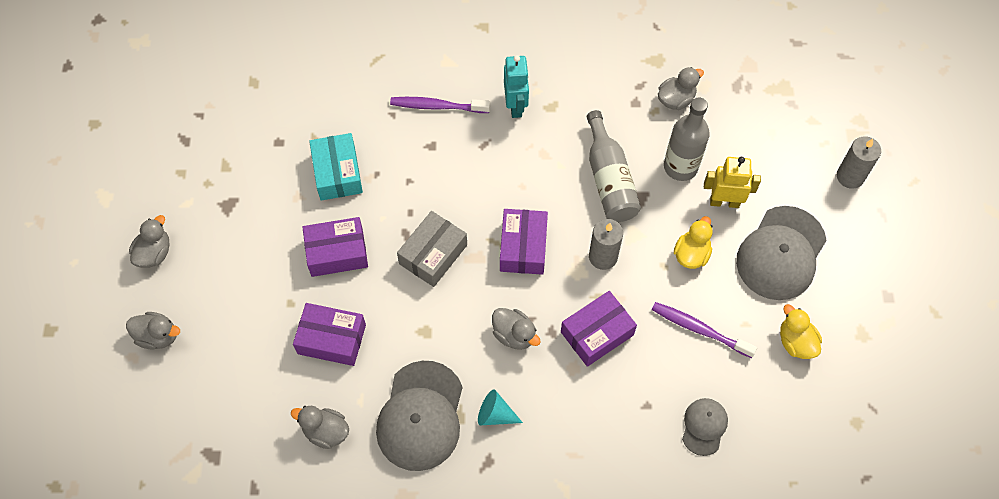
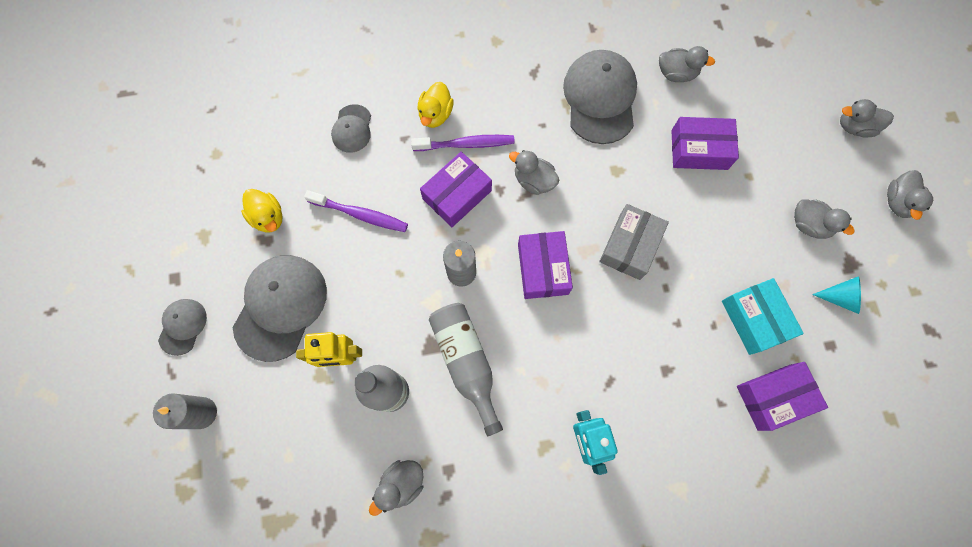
camera: 170 degrees right, 10 degrees up
purple box [302,217,368,277] -> purple box moved to [737,362,828,431]
purple toothbrush [390,97,490,113] -> purple toothbrush moved to [411,135,515,151]
turquoise cone [478,389,523,426] -> turquoise cone moved to [812,276,861,314]
yellow duck [674,216,713,269] -> yellow duck moved to [417,82,454,128]
none -> grey cap [158,299,207,356]
none -> grey duck [794,200,855,239]

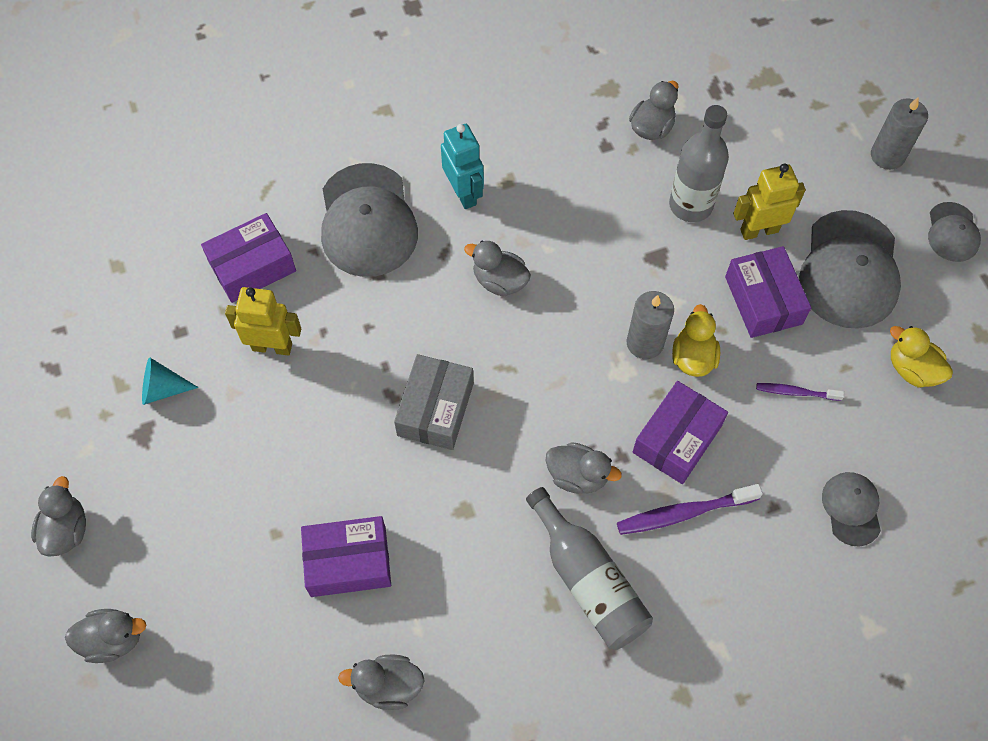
camera: 170 degrees right, 10 degrees down
purple toothbrush [304,190,408,232] -> purple toothbrush [756,383,844,401], size x0.60
yellow duck [417,82,454,128] -> yellow duck moved to [672,304,720,377]
grey bottle [428,303,503,436] -> grey bottle moved to [526,487,653,650]
purple box [518,231,573,299] -> purple box moved to [725,246,811,338]
grey cap [563,50,637,144] -> grey cap moved to [321,163,418,277]
turquoise box [722,278,804,355] -> yellow robot [225,287,301,356]
grey duck [794,200,855,239] -> grey duck moved to [464,240,531,296]

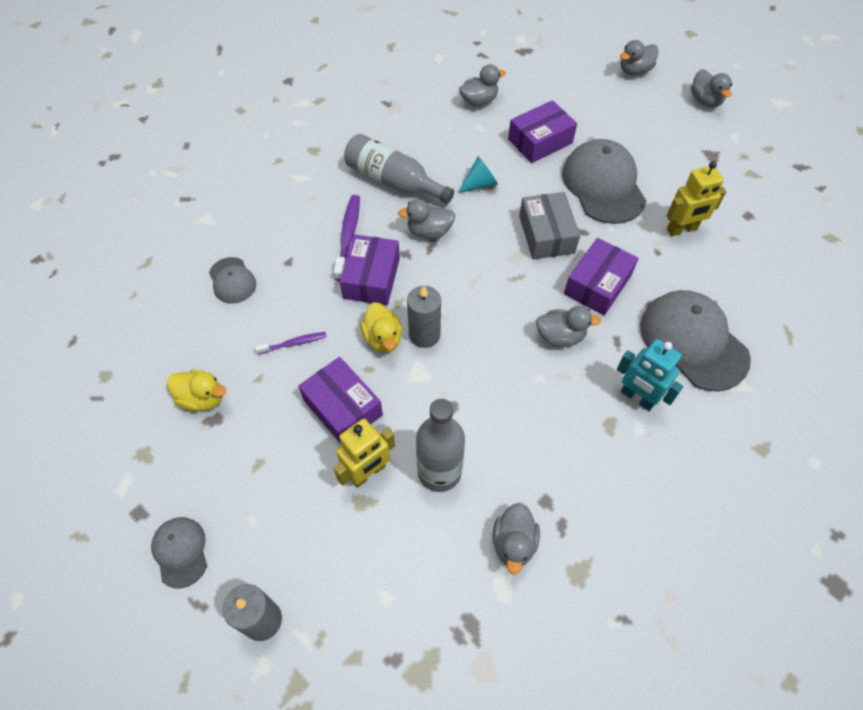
camera: 155 degrees right, 5 degrees down
turquoise cone [142,357,198,405] -> turquoise cone moved to [458,156,498,193]
purple box [201,213,296,303] -> purple box moved to [564,238,639,315]
purple toothbrush [617,484,763,535] -> purple toothbrush turned 45 degrees counterclockwise [334,195,360,281]
grey cap [799,210,901,329] -> grey cap moved to [562,139,646,224]

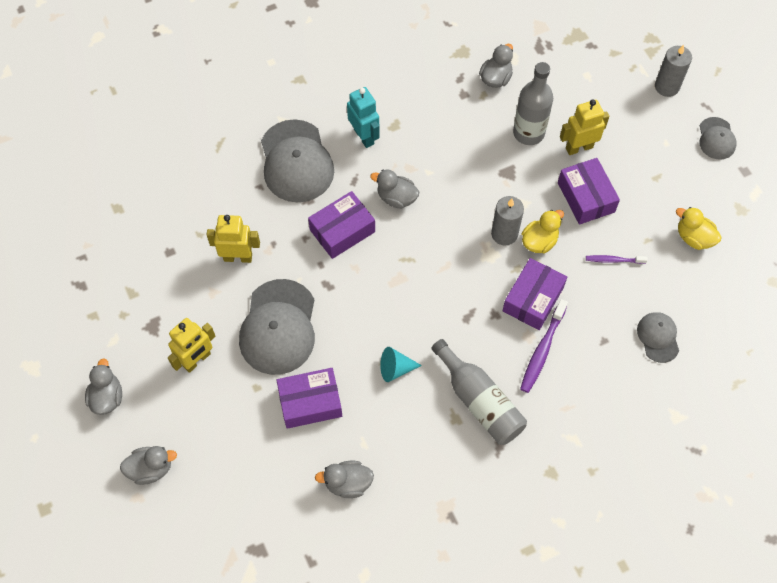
camera: 160 degrees left, 5 degrees up
yellow duck [360,302,402,353] -> yellow duck turned 45 degrees clockwise [522,210,564,254]
grey duck [398,199,455,239] -> none
grey box [519,192,580,259] -> none
none -> yellow robot [168,318,216,373]

